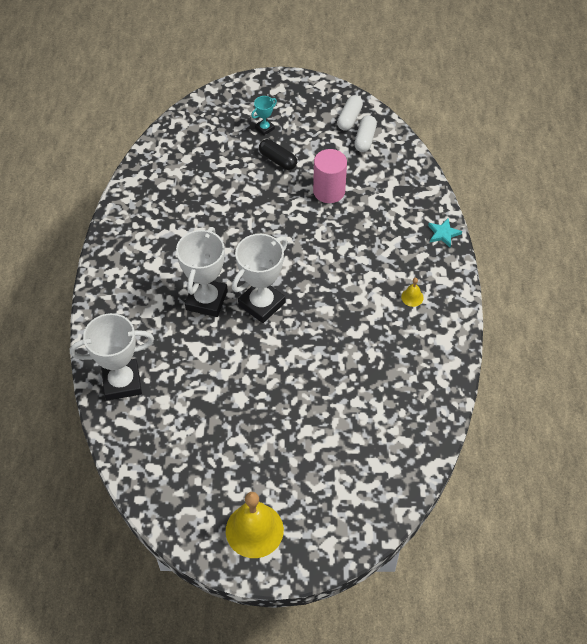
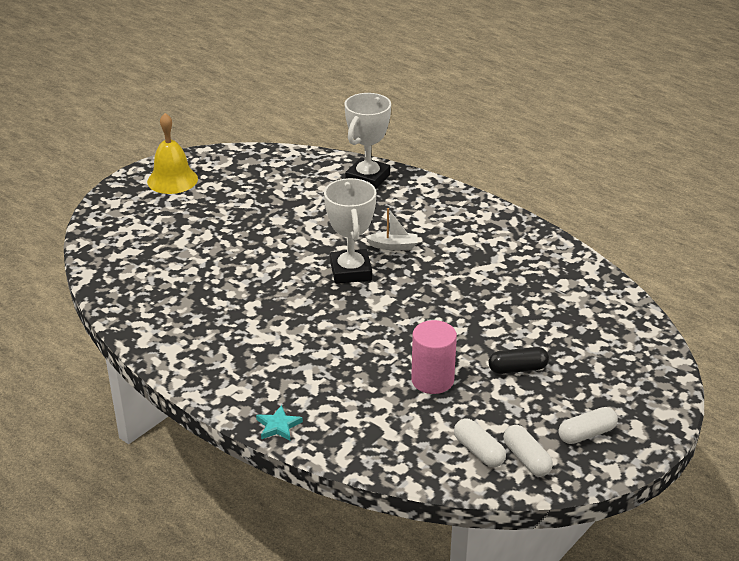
camera: 130 degrees right, 20 degrees down
white trophy [176,227,228,317] -> white boat [366,208,418,250]
turquoise trophy [251,96,277,135] -> none
yellow bell [401,278,424,307] -> none
none -> white capsule [558,407,618,444]

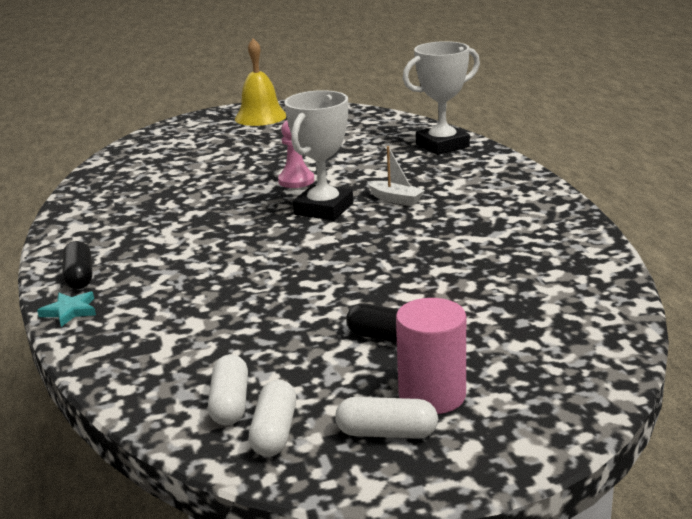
camera: 35 degrees right, 10 degrees down
pink cylinder [411,320,457,394] -> pink cylinder moved to [396,298,466,414]
none -> black capsule [62,241,92,289]
none -> pink pawn [278,120,314,188]

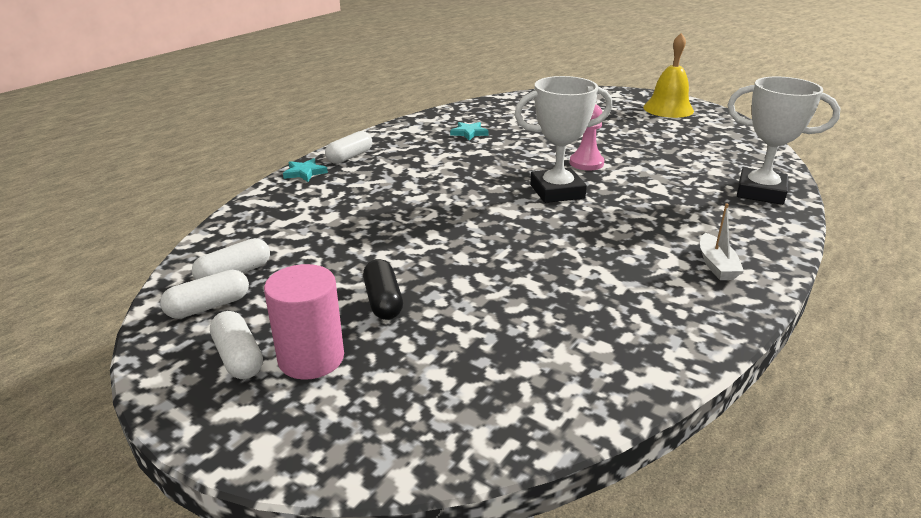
camera: 50 degrees right, 5 degrees up
black capsule [62,241,92,289] -> white capsule [325,131,372,164]
white boat [367,146,425,206] -> white boat moved to [700,203,744,280]
none -> turquoise star [450,122,489,141]

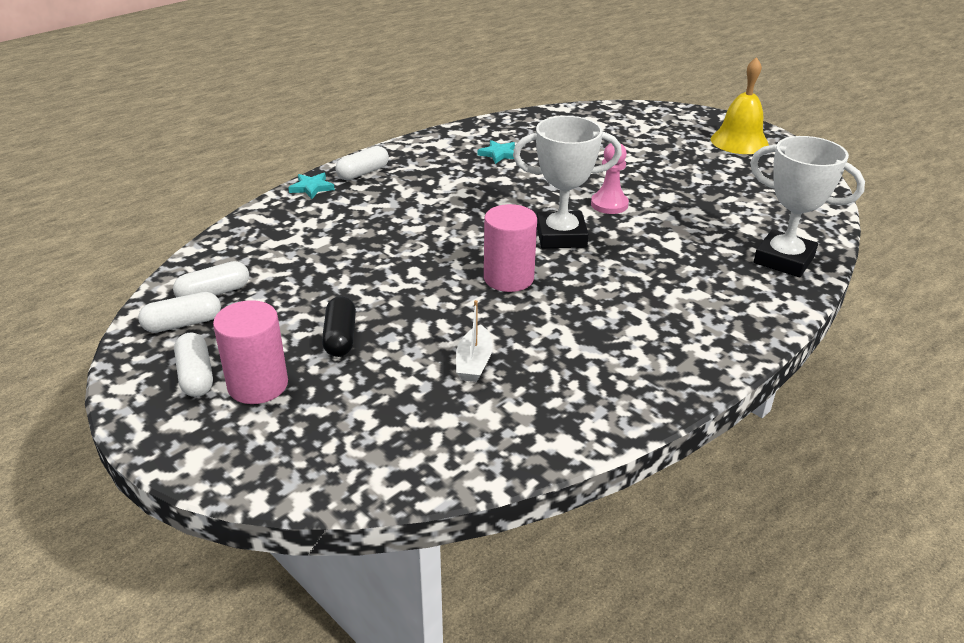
camera: 10 degrees right, 5 degrees up
white boat [700,203,744,280] -> white boat moved to [456,300,493,382]
none -> pink cylinder [484,204,537,292]

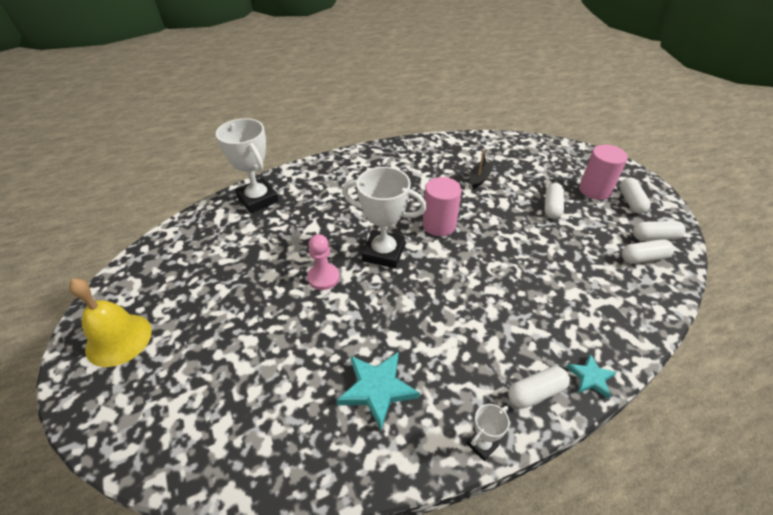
camera: 160 degrees left, 10 degrees up
black capsule [322,296,356,357] -> white capsule [545,183,564,219]
white boat [456,300,493,382] -> black boat [470,149,493,189]
turquoise star [477,140,515,164] -> turquoise star [337,352,420,430], size x1.69
none -> white trophy [467,404,510,461]

